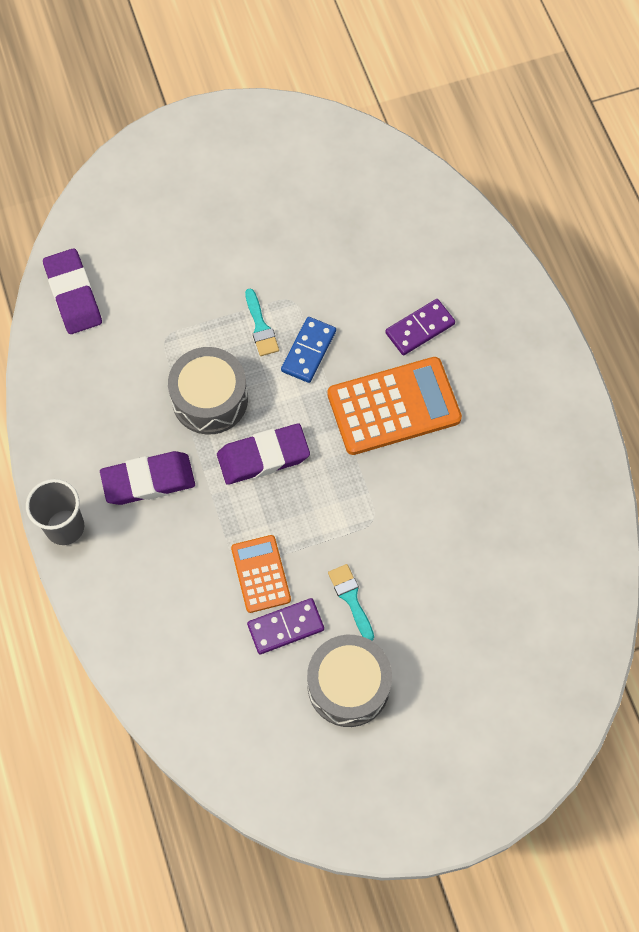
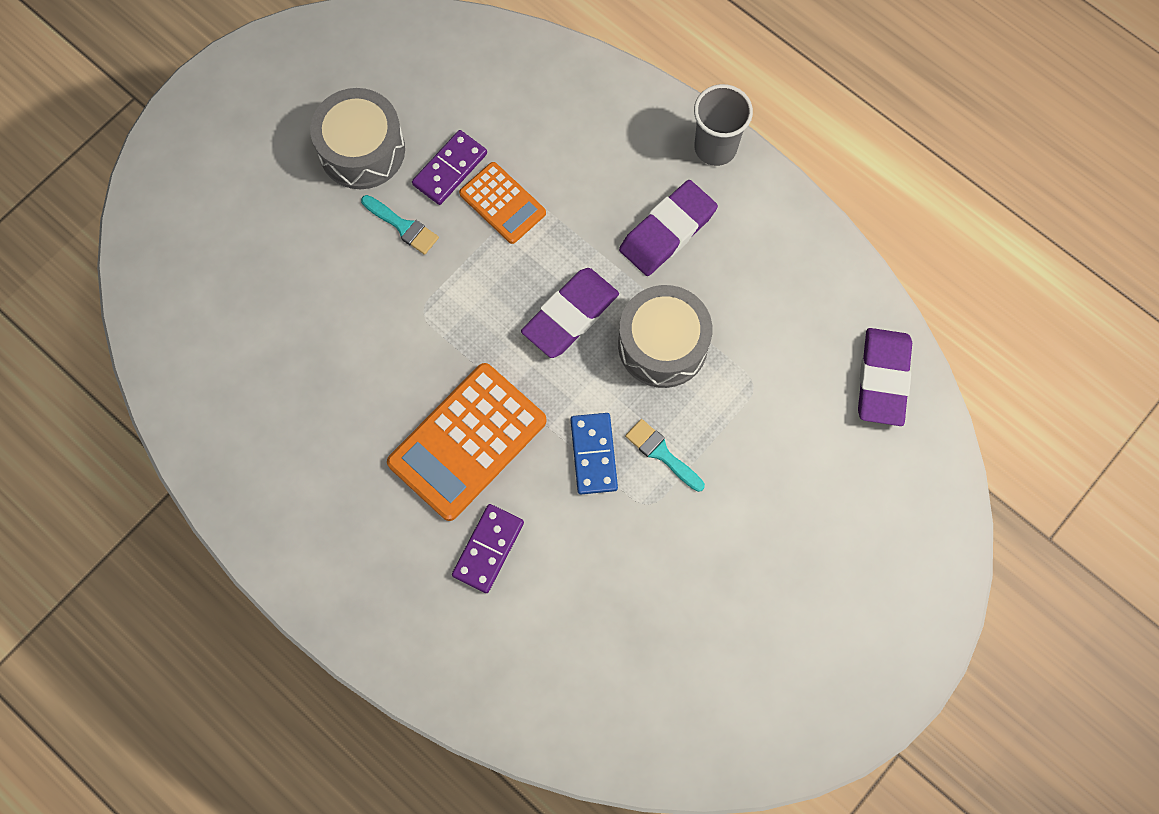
camera: 150 degrees right, 5 degrees up
purple eraser [43,248,102,334] -> purple eraser turned 60 degrees clockwise [858,328,912,426]

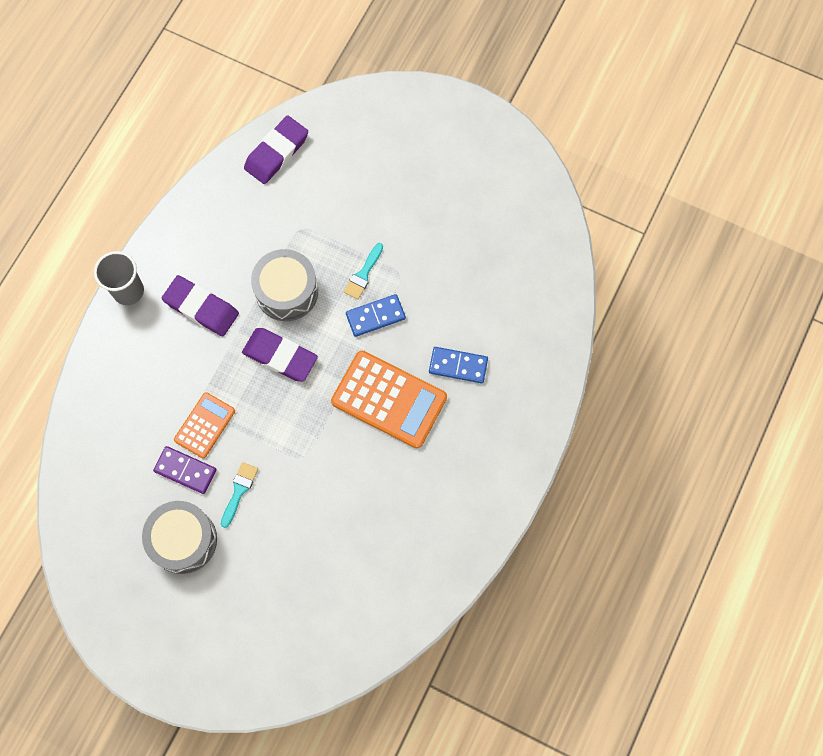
camera: 105 degrees left, 0 degrees up
purple domino [452,504,524,593] -> blue domino [429,347,488,383]
purple eraser [858,328,912,426] -> purple eraser turned 45 degrees counterclockwise [244,116,308,184]

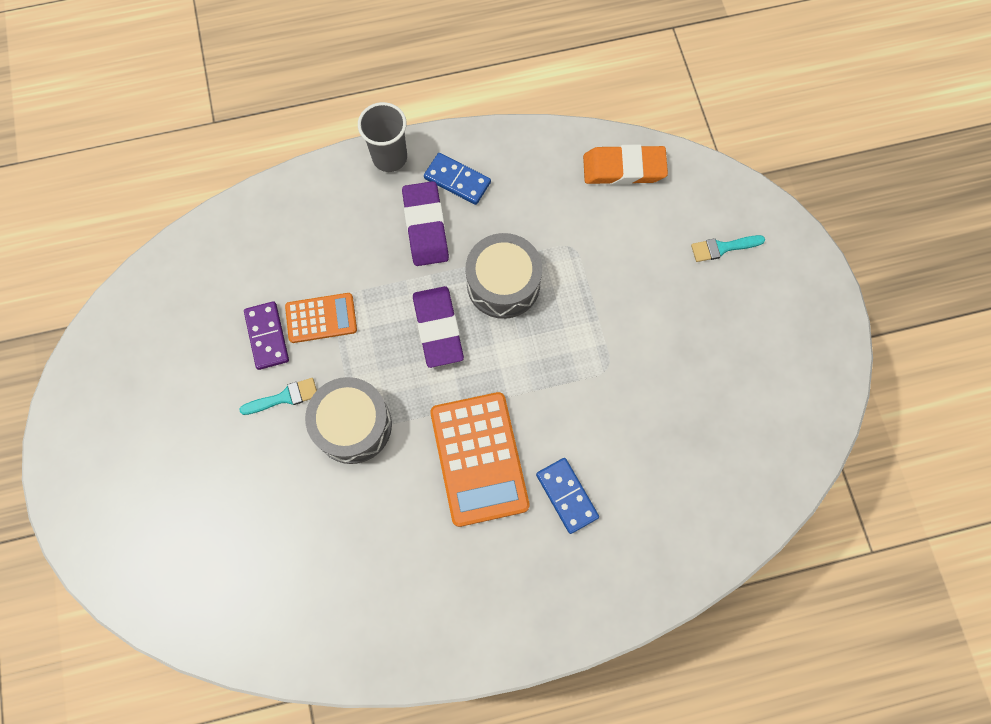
camera: 50 degrees right, 0 degrees up
grey drum [142,501,217,574] -> grey drum moved to [305,377,392,464]
purple eraser [244,116,308,184] -> orange eraser [583,144,668,185]
turquoise brush [344,243,383,300] -> turquoise brush moved to [691,235,765,262]
blue domino [346,294,406,337] -> blue domino moved to [424,153,491,205]

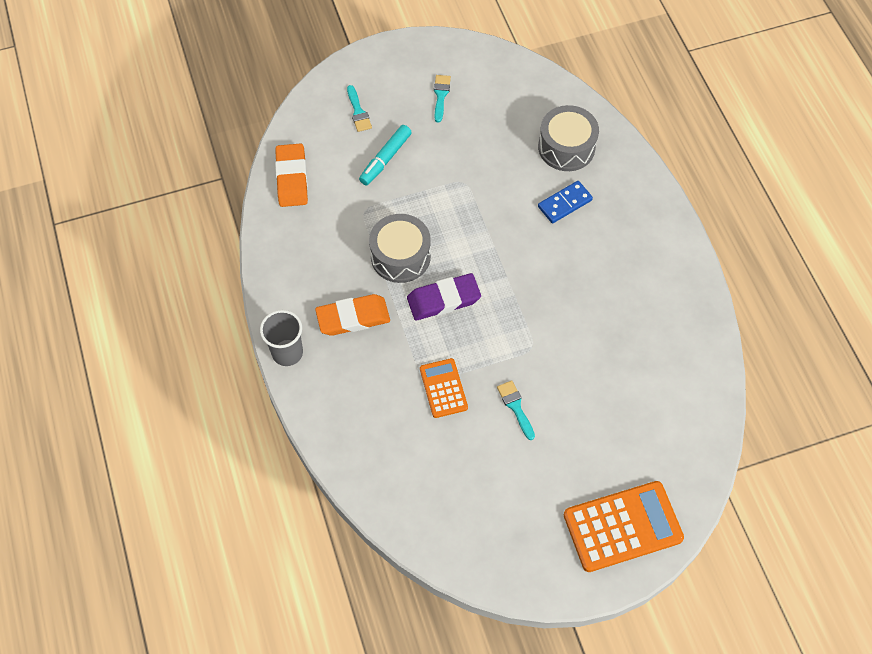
camera: 95 degrees left, 10 degrees down
purple domino [244,301,289,370] -> none
grey drum [305,377,392,464] -> grey drum moved to [538,105,599,171]
purple eraser [402,181,449,266] -> orange eraser [315,294,390,336]
blue domino [424,153,491,205] -> none
orange calculator [430,392,530,527] -> orange calculator moved to [564,481,684,572]
none -> turquoise marker [359,125,412,185]
none -> turquoise brush [434,75,451,123]

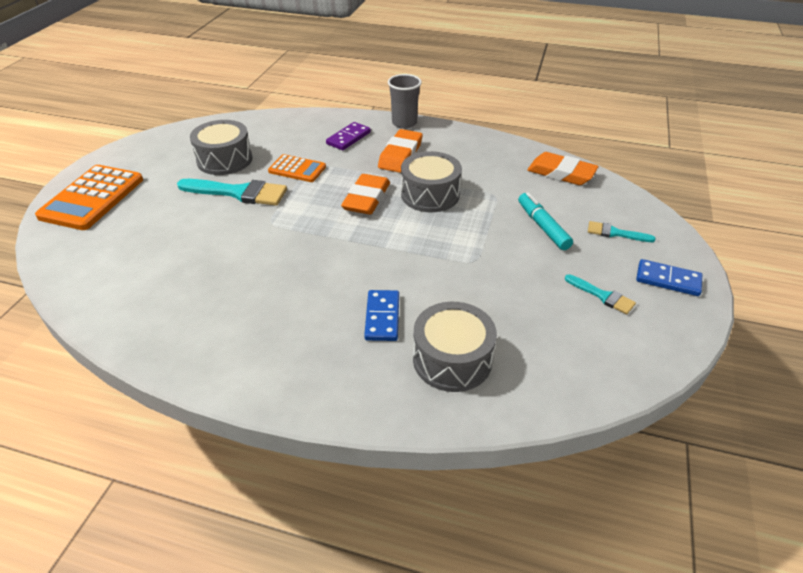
camera: 125 degrees right, 20 degrees down
purple eraser [407,273,481,320] -> orange eraser [341,174,390,215]
turquoise brush [497,380,535,440] -> turquoise brush [177,179,287,206], size x1.87
none -> grey drum [190,120,253,175]
none -> purple domino [326,122,371,150]
none -> blue domino [636,259,702,296]

